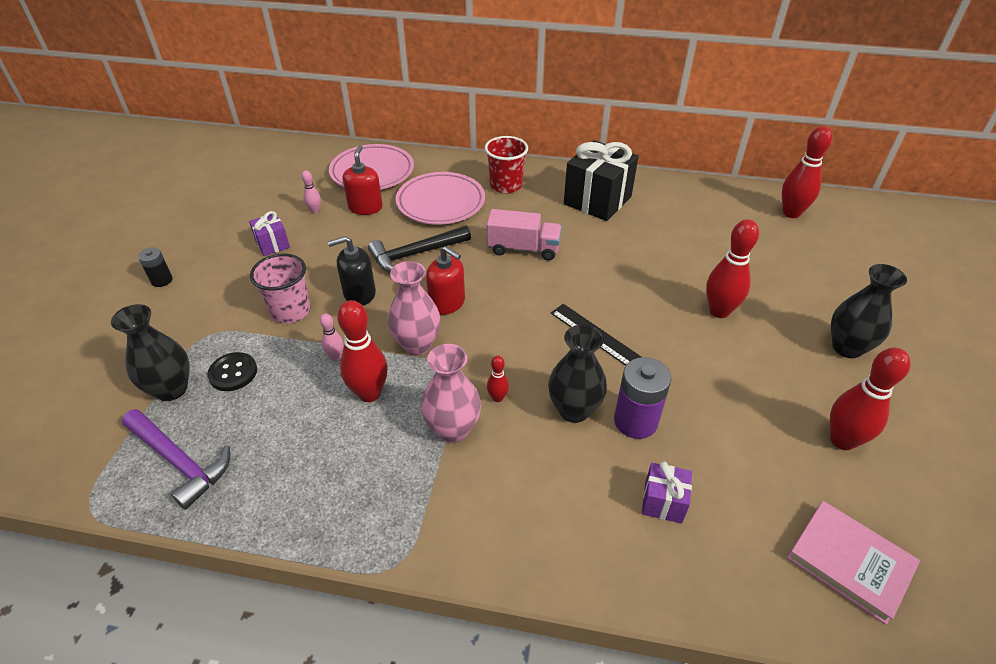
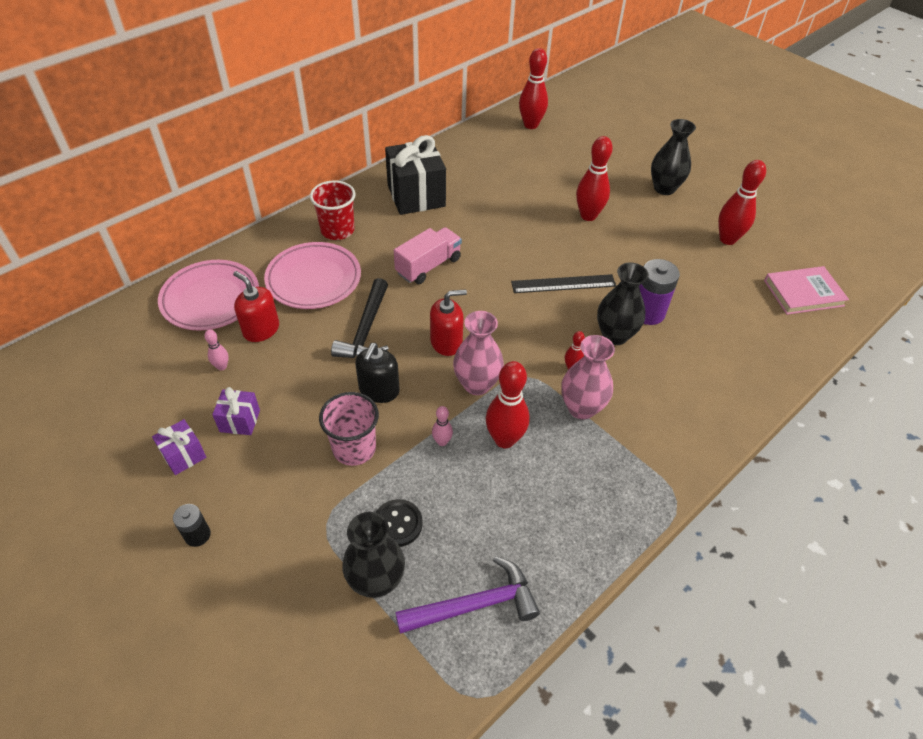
camera: 55 degrees left, 5 degrees up
purple gift [642,461,692,523] -> purple gift moved to [152,419,206,475]

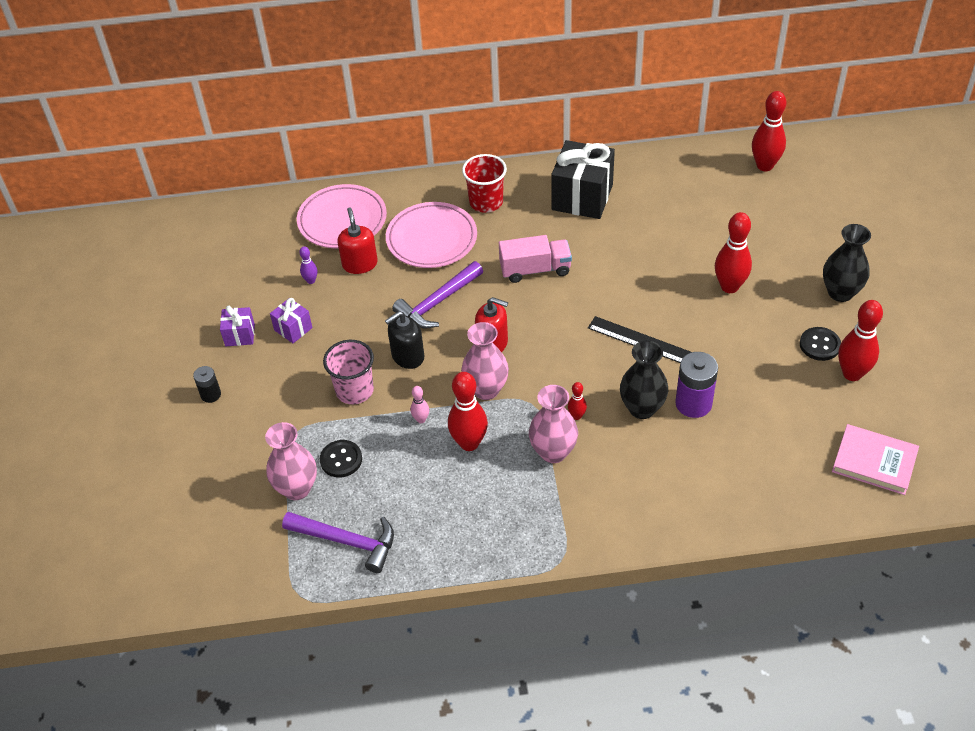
camera: 40 degrees right, 0 degrees up
pink bowling pin [204,329,229,371] -> purple bowling pin [299,246,317,284]
black hammer [331,278,389,358] -> purple hammer [392,261,483,328]
black vase [342,512,405,598] -> pink vase [265,422,317,500]
none -> black button [800,327,841,361]

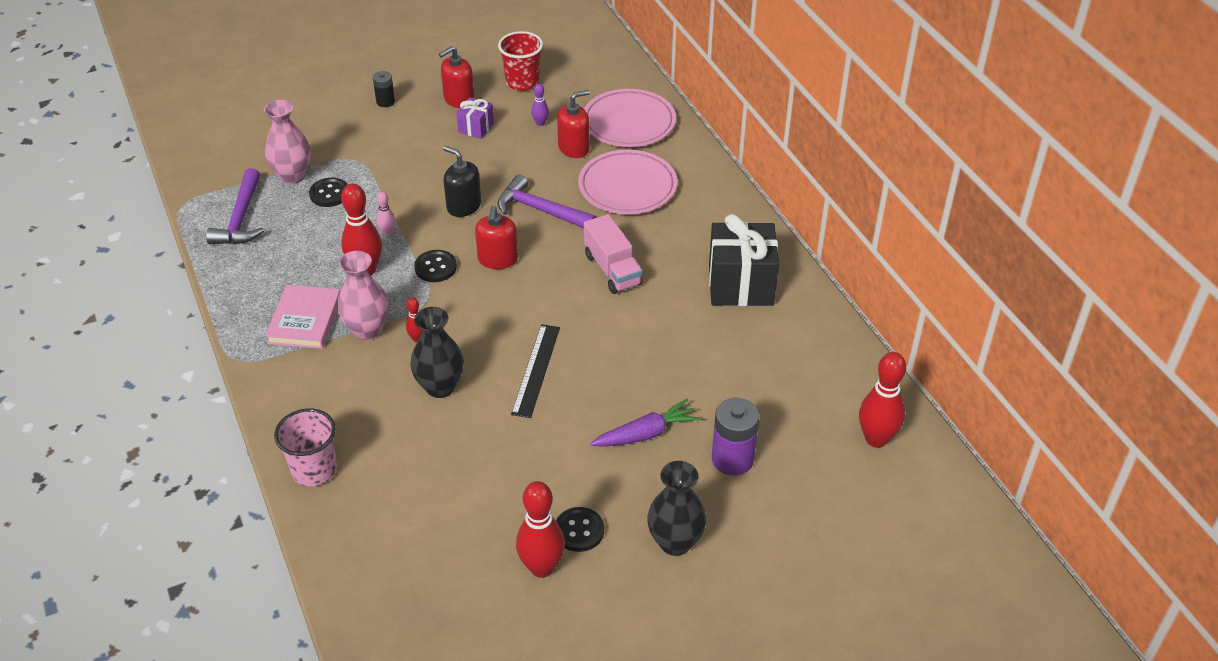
camera: 70 degrees right, 5 degrees down
purple gift [220,306,255,346] -> red soap dispenser [439,46,475,108]
pink cup [323,340,374,404] -> pink cup moved to [274,408,337,486]
pink vase [461,322,509,400] -> black button [414,250,457,282]
red cup [462,154,507,213] -> red cup moved to [498,31,543,91]
purple battery [675,352,718,418] -> purple battery moved to [712,398,759,476]
red bowling pin [715,212,752,293] -> purple carrot [590,399,701,447]
pink book [832,424,919,495] -> pink book moved to [265,285,340,349]

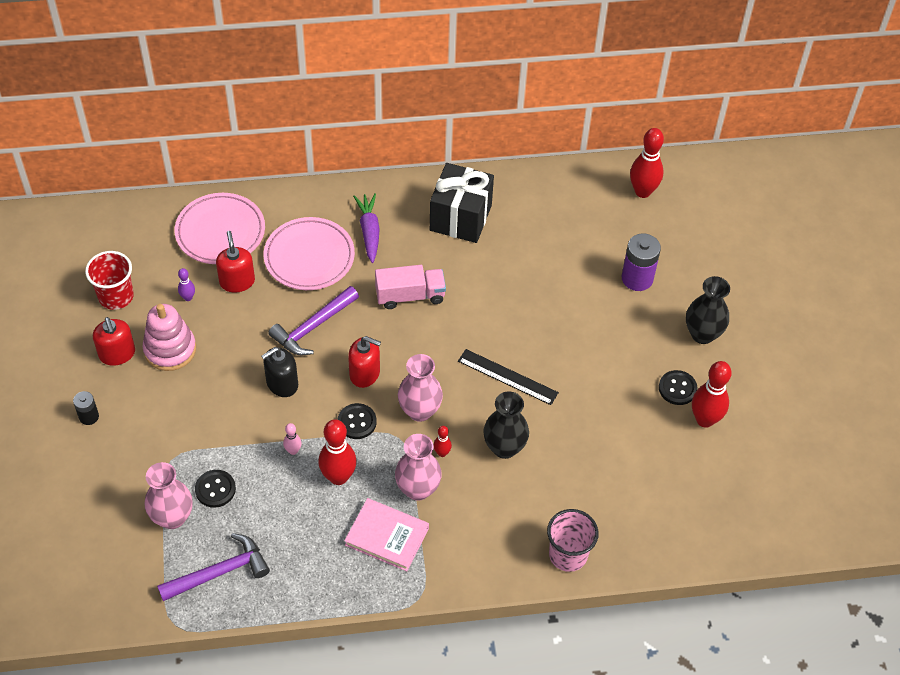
camera: 75 degrees left, 10 degrees up
purple hammer [206,168,264,245] -> purple hammer turned 45 degrees counterclockwise [157,533,270,601]
purple gift [456,97,494,139] -> pink stacking toy [143,304,196,371]
purple carrot [590,399,701,447] -> purple carrot moved to [353,193,380,263]
none -> pink vase [398,354,443,422]

